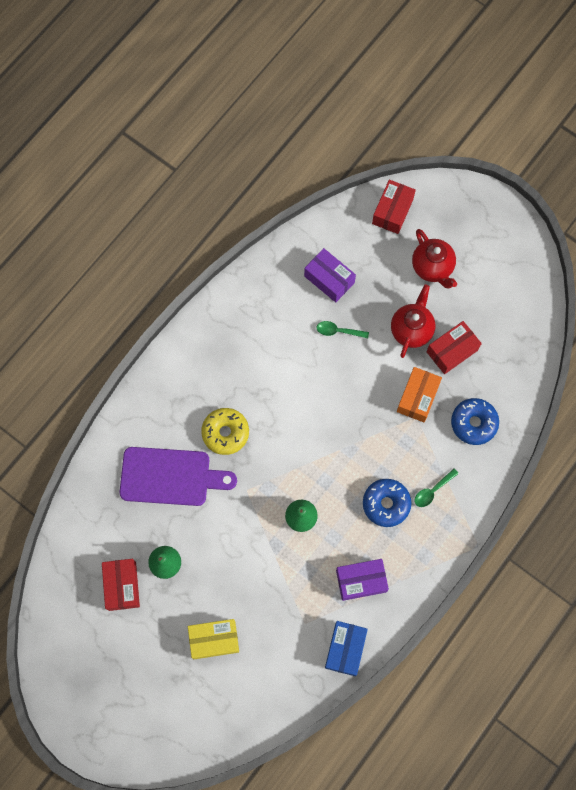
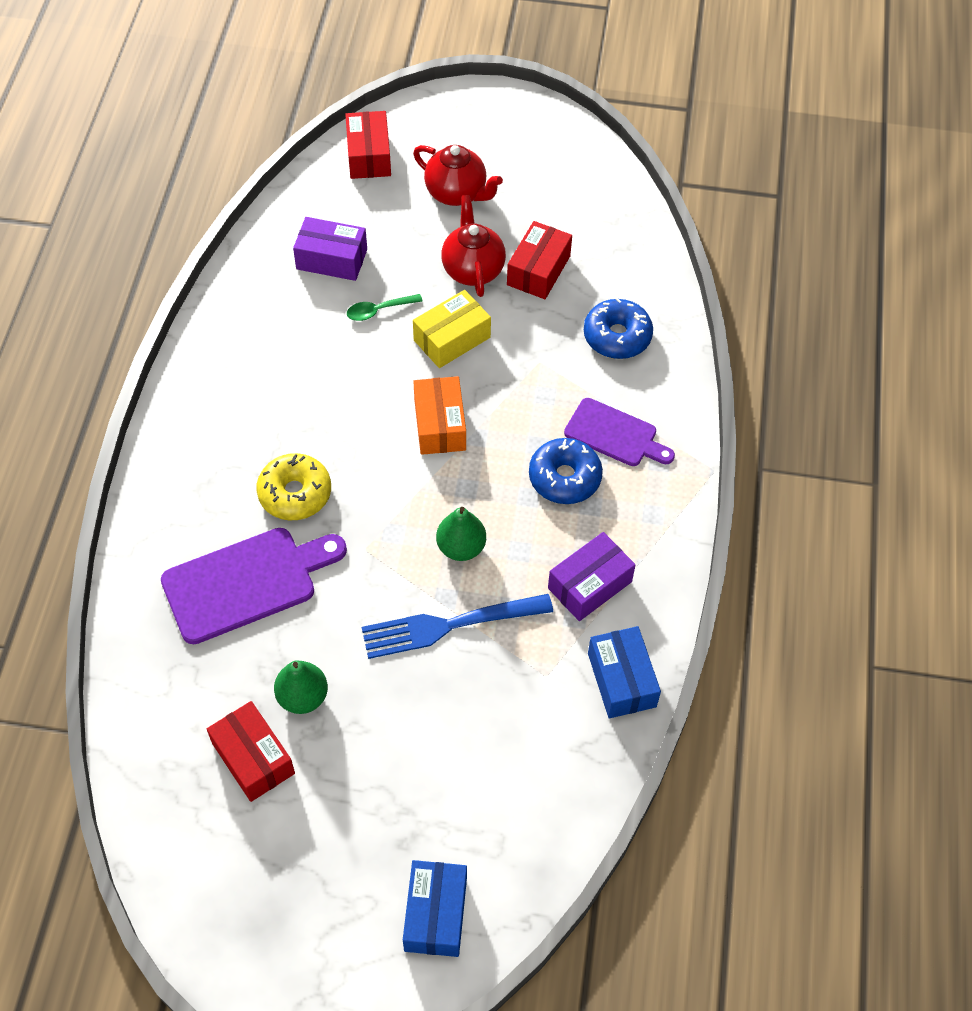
camera: 30 degrees left, 15 degrees down
yellow box [188,619,239,659] -> yellow box moved to [413,290,491,368]
orange box [397,367,442,422] -> orange box moved to [413,376,466,455]
green spoon [414,469,459,507] -> purple cutting board [564,398,675,466]
none -> blue fork [362,594,553,659]
none -> blue box [403,860,467,957]

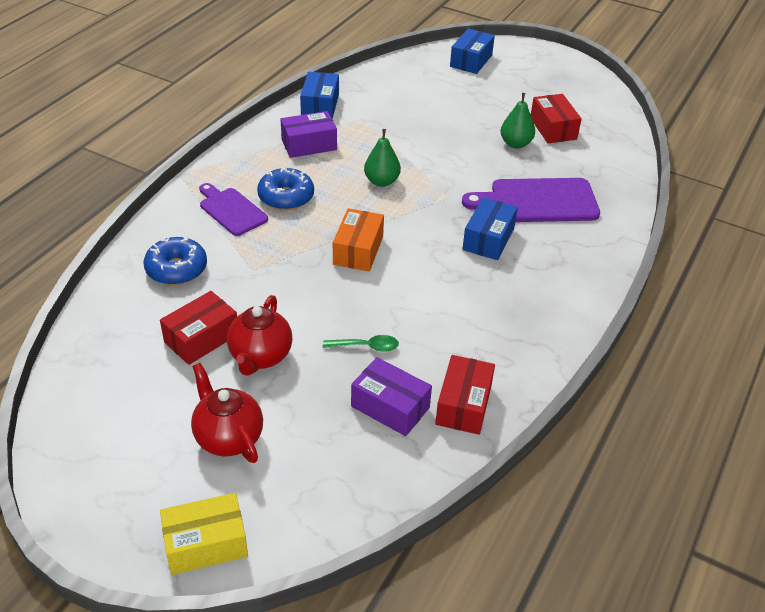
camera: 160 degrees left, 15 degrees down
yellow donut [256,453,331,520] -> blue box [462,197,518,260]
red box [345,111,391,179] -> red box moved to [435,355,495,435]
blue fork [362,594,553,659] -> none
yellow box [413,290,491,368] -> yellow box moved to [160,493,248,575]

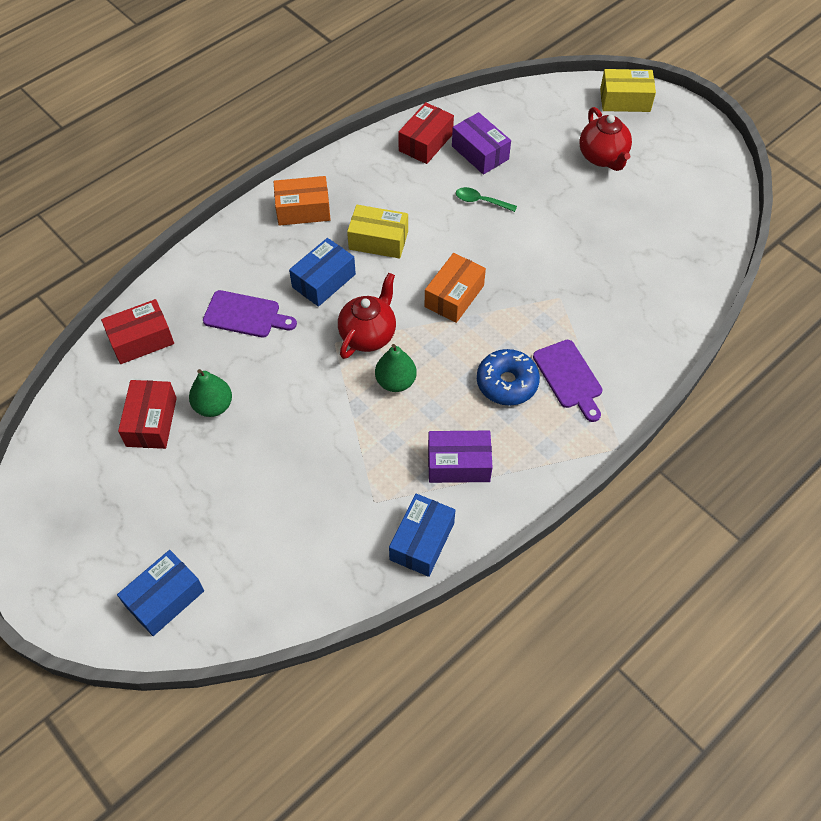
camera: 160 degrees left, 15 degrees up
blue donut [144,237,207,285] -> none
red box [160,291,237,365] -> red box moved to [101,299,174,364]
red teapot [227,295,292,376] -> red teapot moved to [338,273,396,359]
purple cutting board [462,178,600,222] -> purple cutting board [203,290,297,338], size x0.64
none -> orange box [274,176,331,226]
none -> yellow box [347,205,408,259]

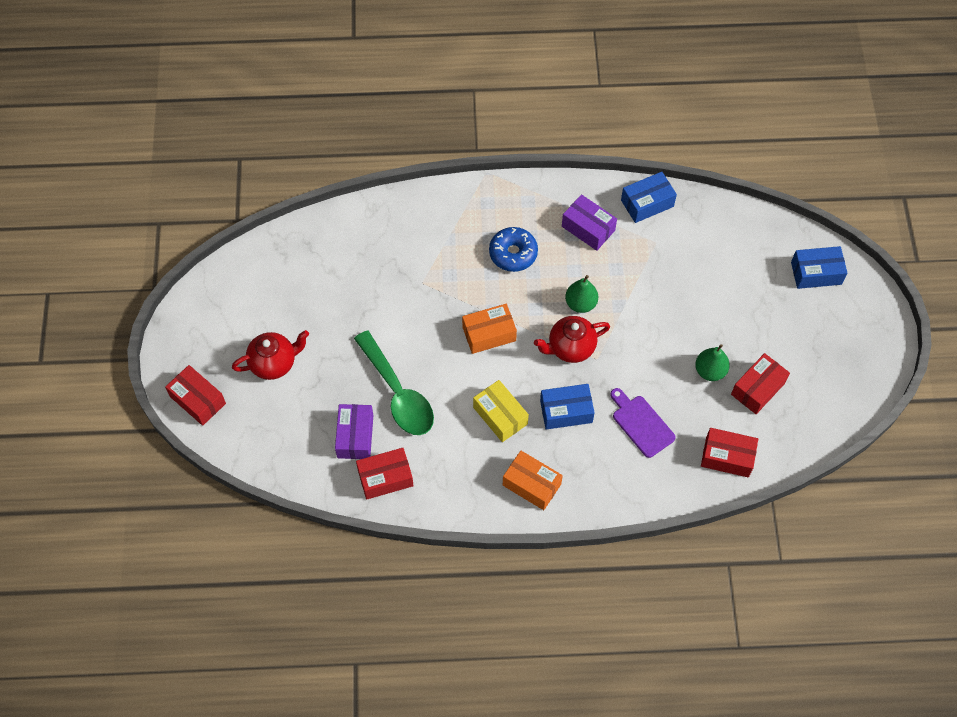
camera: 140 degrees left, 5 degrees up
green spoon [456,187,517,212] -> green spoon [354,331,434,435], size x2.26
purple cutting board [533,340,602,422] -> none
red teapot [579,107,632,171] -> red teapot turned 45 degrees clockwise [232,330,309,380]
yellow box [600,69,656,112] -> red box [165,365,226,426]

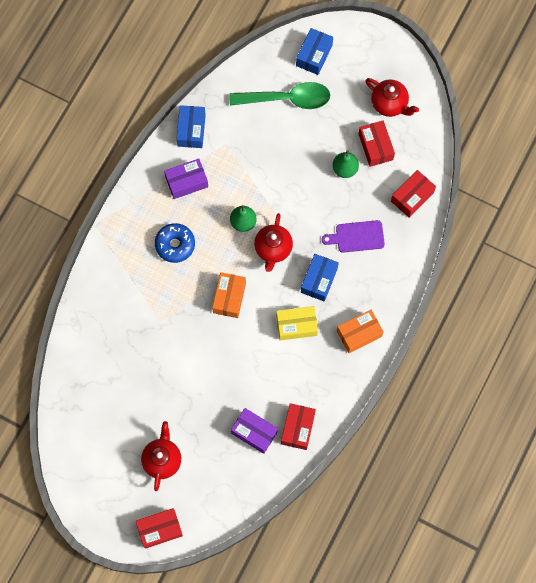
camera: 60 degrees left, 10 degrees up
green spoon [354,331,434,435] -> green spoon moved to [230,82,330,109]
none -> red teapot [365,78,419,117]

